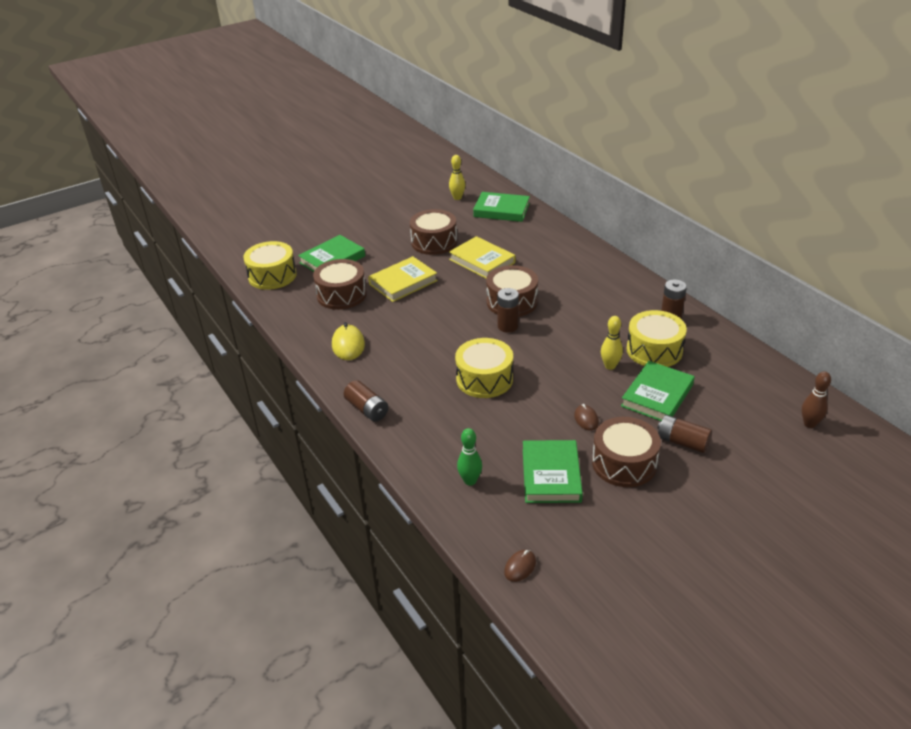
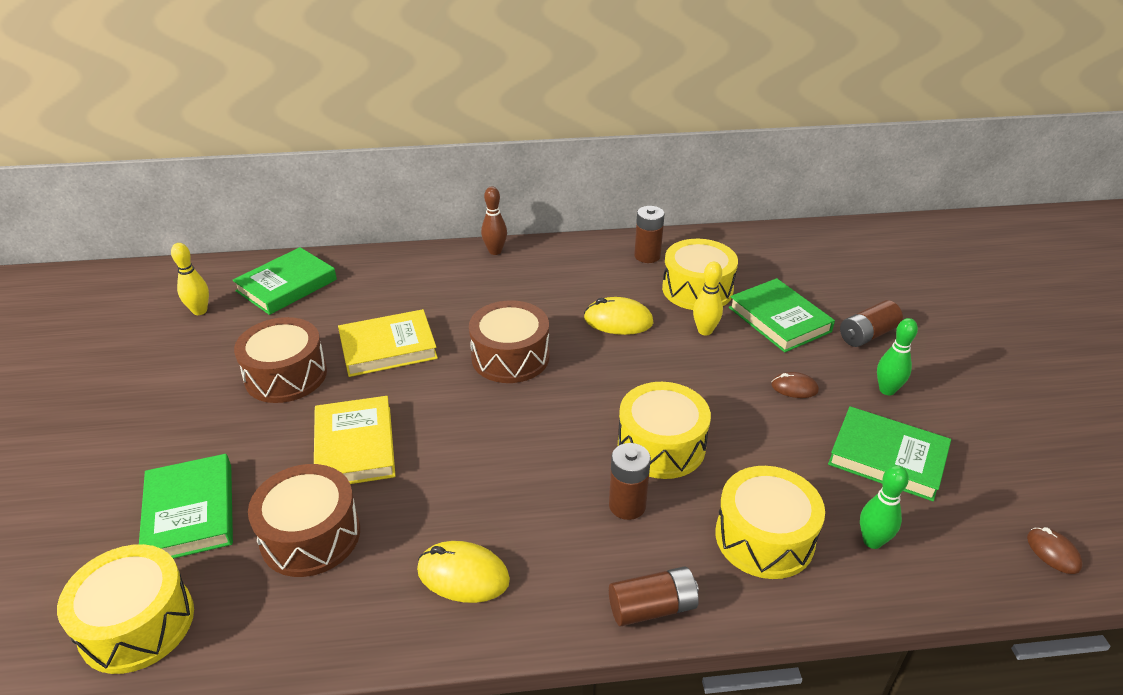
camera: 65 degrees left, 0 degrees up
brown battery [497,288,519,333] -> brown battery moved to [609,443,651,520]
brown drum [592,417,661,487] -> green bowling pin [877,318,918,395]
brown bowling pin [802,371,831,428] -> brown bowling pin moved to [481,186,507,255]
none -> yellow mouse [584,297,653,335]
none -> yellow drum [715,466,825,579]

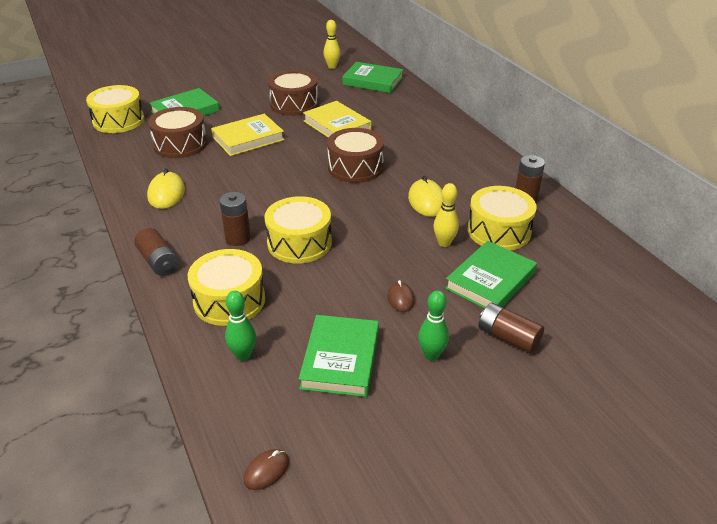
camera: 70 degrees right, 0 degrees up
brown bowling pin [481,186,507,255] -> none

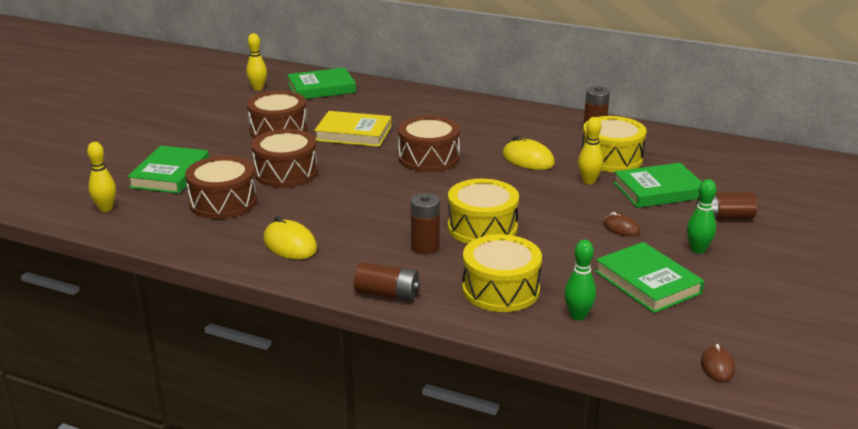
camera: 40 degrees left, 10 degrees down
yellow drum [86,85,144,133] -> yellow bowling pin [87,142,116,212]
yellow book [211,114,284,156] -> brown drum [252,129,318,188]
green book [445,241,537,309] -> green book turned 75 degrees clockwise [613,163,702,208]

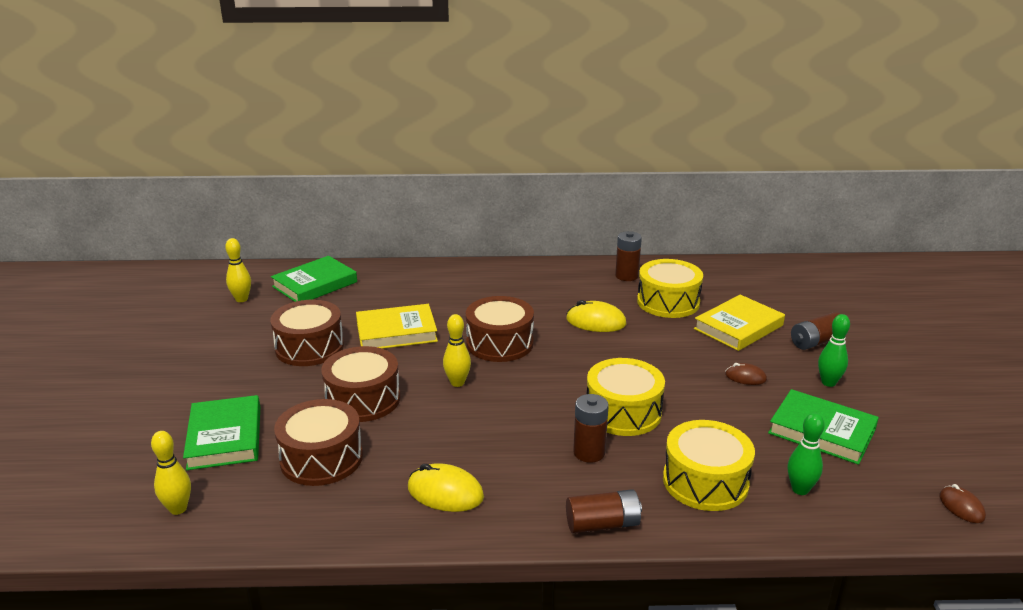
camera: 25 degrees left, 0 degrees up
yellow bowling pin [578,117,603,184] -> yellow bowling pin moved to [443,314,471,387]
green book [613,163,702,208] -> yellow book [694,295,785,351]

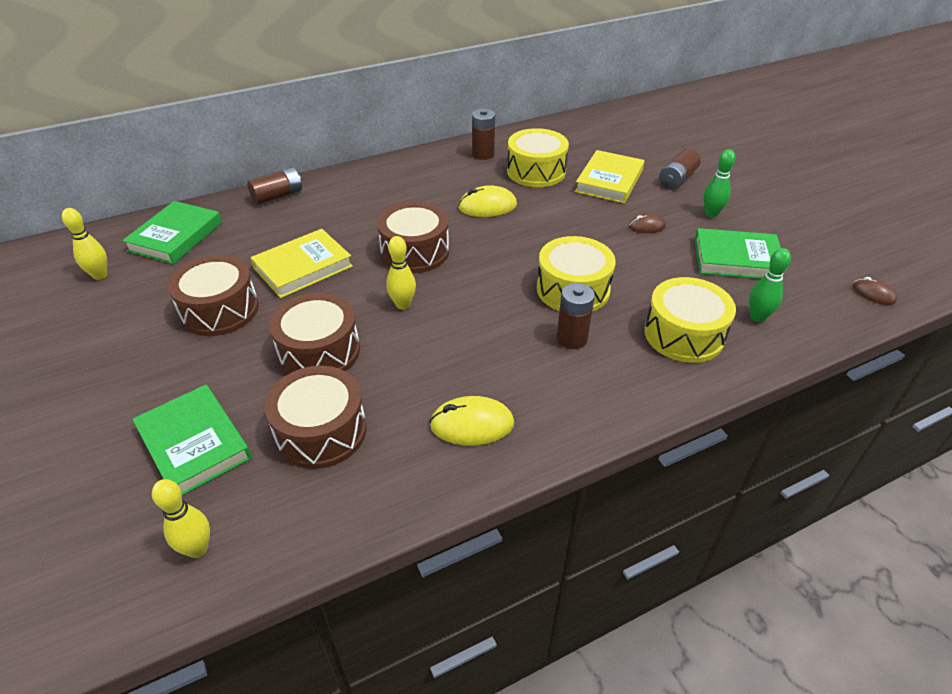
camera: 25 degrees left, 15 degrees up
brown battery [566,489,642,534] -> brown battery moved to [247,167,302,205]

